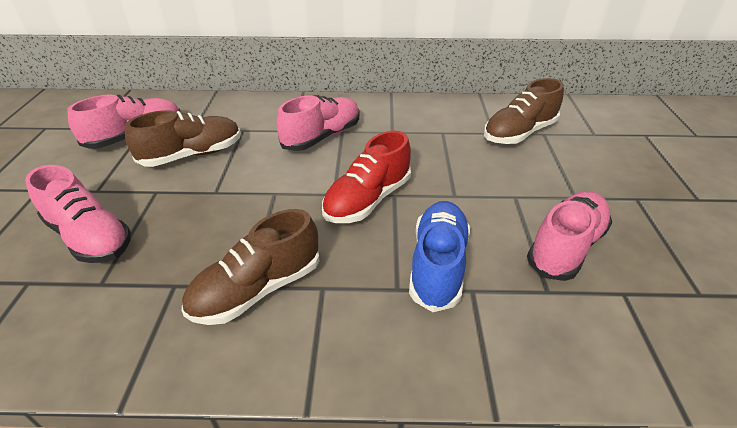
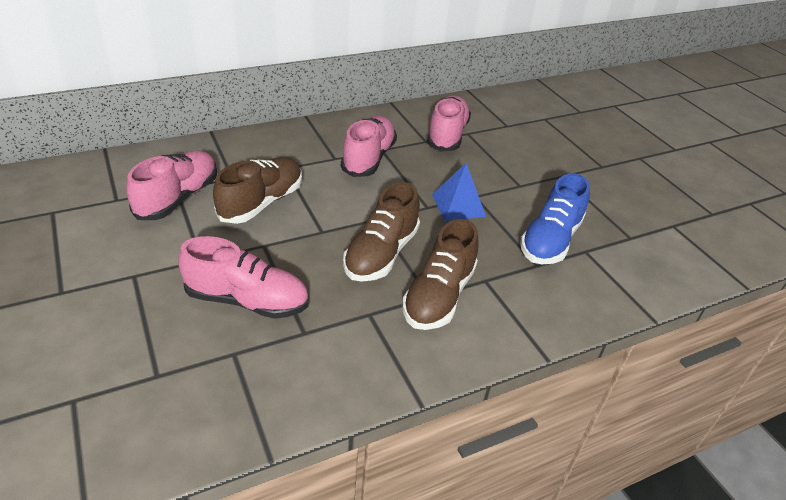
camera: 30 degrees left, 0 degrees up
red shoe [322,131,411,223] -> blue pyramid [432,163,486,221]
blue shoe [409,201,470,312] -> blue shoe turned 135 degrees counterclockwise [520,173,590,264]
brown shoe [484,78,564,144] -> brown shoe moved to [343,182,420,282]
pink shoe [527,191,612,281] -> pink shoe moved to [427,95,471,152]

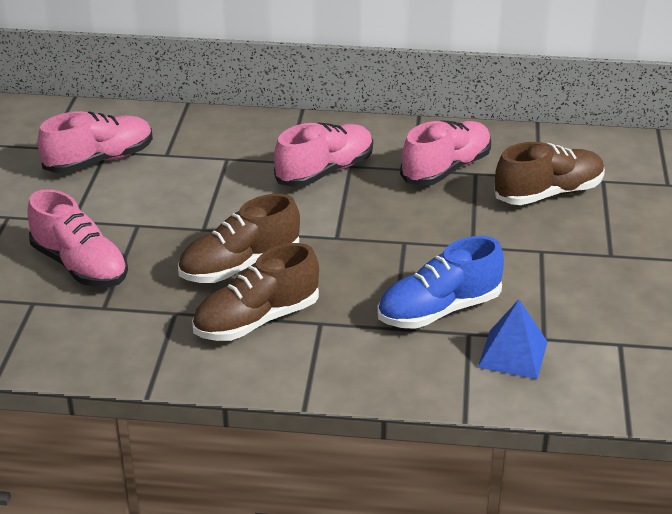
camera: 35 degrees right, 5 degrees down
brown shoe [213,157,302,224] -> brown shoe moved to [494,142,605,205]
blue pyramid [432,163,486,221] -> blue pyramid moved to [478,300,547,379]

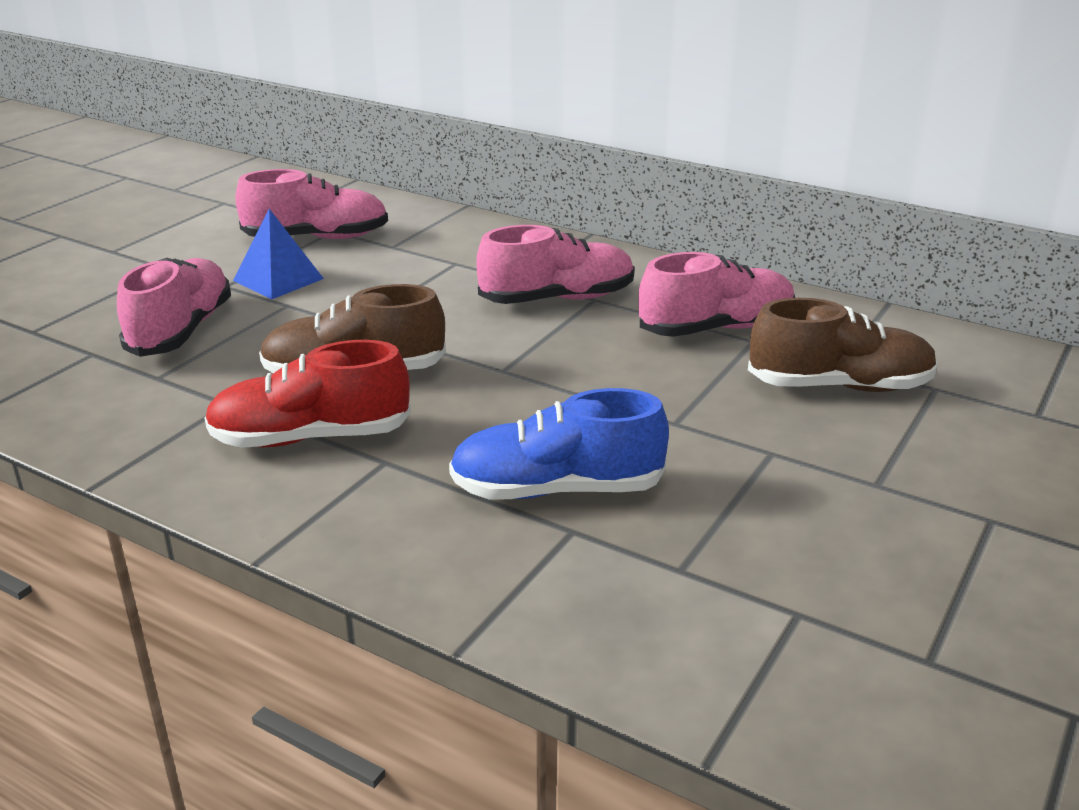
camera: 25 degrees right, 5 degrees down
pink shoe [28,189,128,287] -> pink shoe turned 150 degrees counterclockwise [117,258,231,357]
brown shoe [192,243,319,341] -> red shoe [204,340,411,448]
blue pyramid [478,300,547,379] -> blue pyramid moved to [233,209,324,299]

